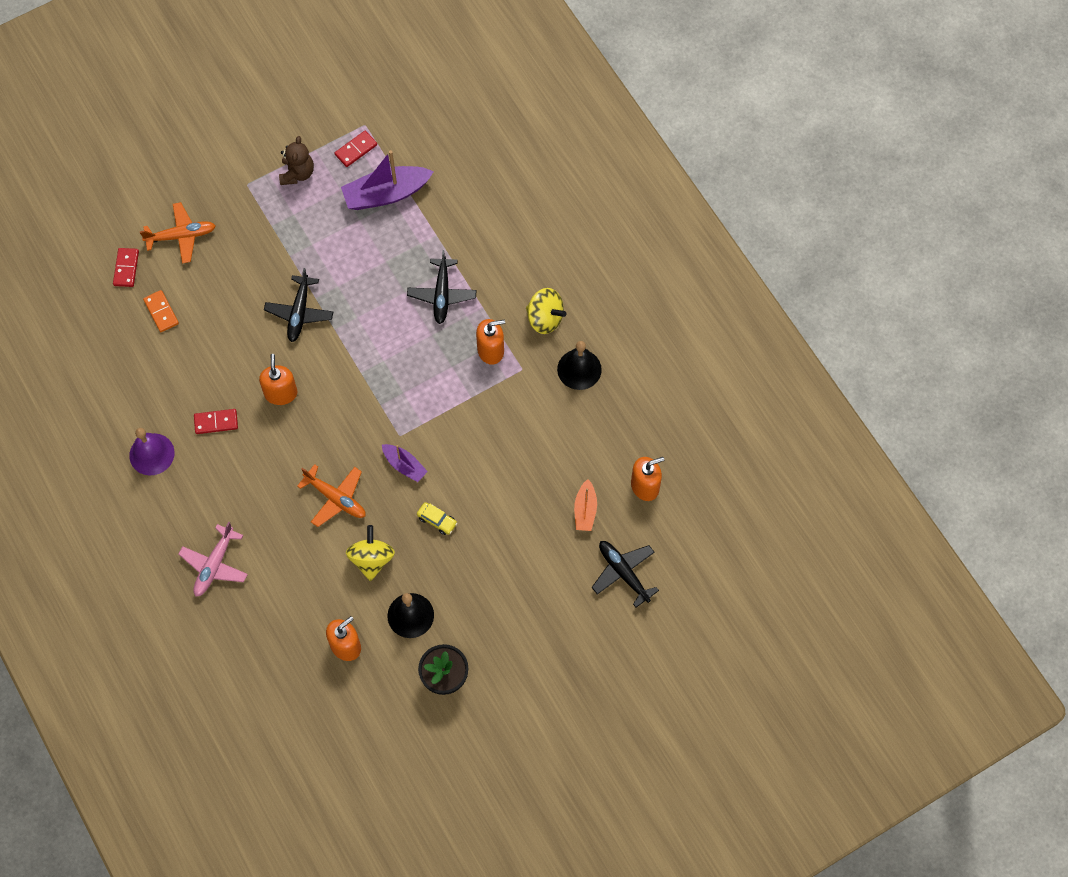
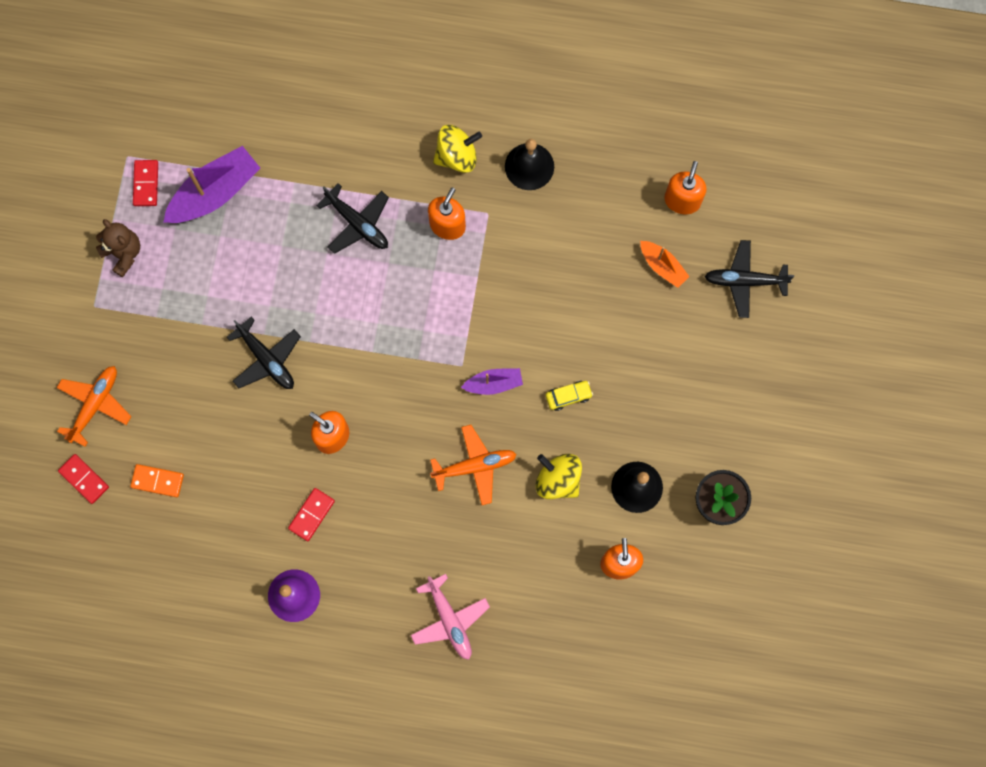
camera: 50 degrees left, 10 degrees up
purple boat [341,150,434,210] -> purple boat turned 150 degrees counterclockwise [164,146,260,223]

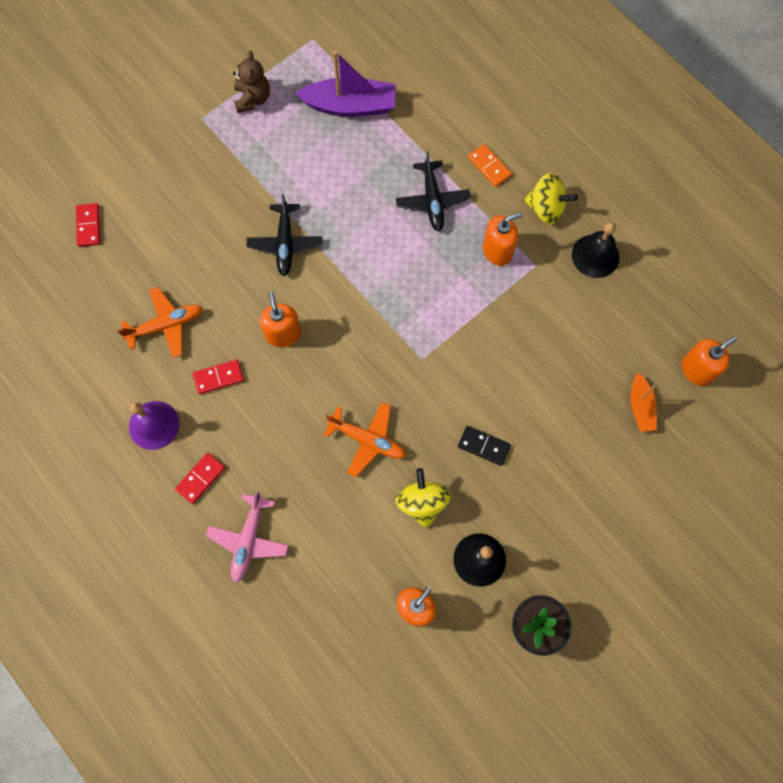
camera: 40 degrees right, 5 degrees down
orange plane [56,366,132,447] -> orange plane moved to [117,287,203,358]
orange domino [130,464,184,497] -> orange domino moved to [468,144,512,187]
red domino [133,160,158,206] -> red domino moved to [175,453,225,504]
purple boat [461,368,523,395] -> none
yellow car [546,381,593,411] -> black domino [458,426,511,466]
black plane [704,240,794,318] -> none

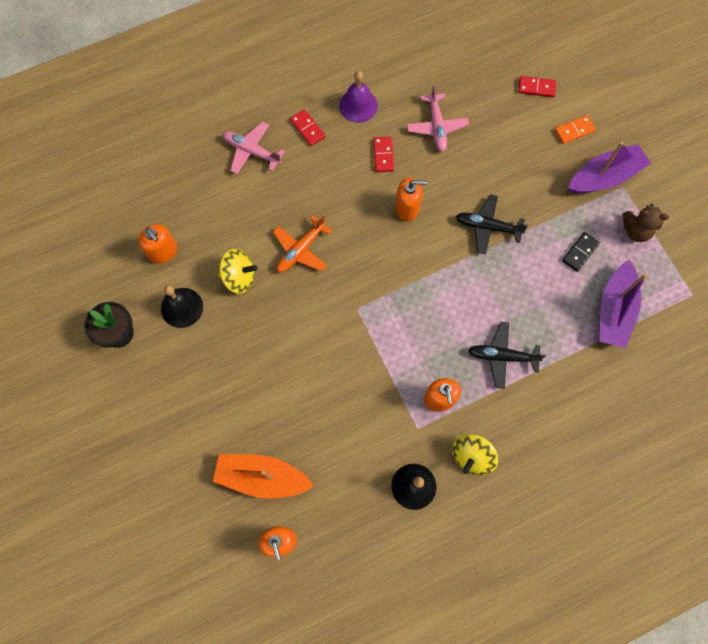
camera: 105 degrees right, 0 degrees up
orange plane [117,287,203,358] -> pink plane [407,85,469,152]
black domino [458,426,511,466] -> black domino moved to [562,232,600,272]
orange domino [468,144,512,187] -> orange domino moved to [555,115,596,144]
orange boat [631,373,657,432] -> orange boat [213,454,314,499], size x1.82
none -> purple boat [568,142,651,193]

